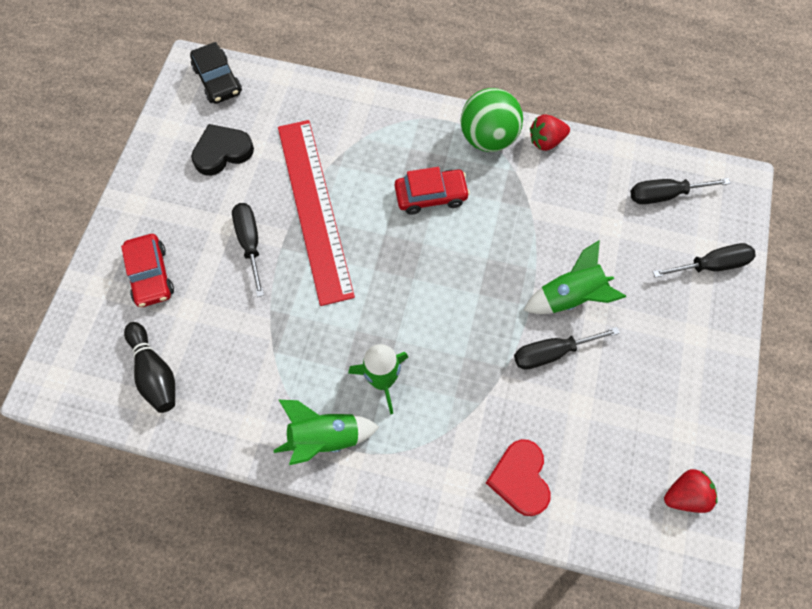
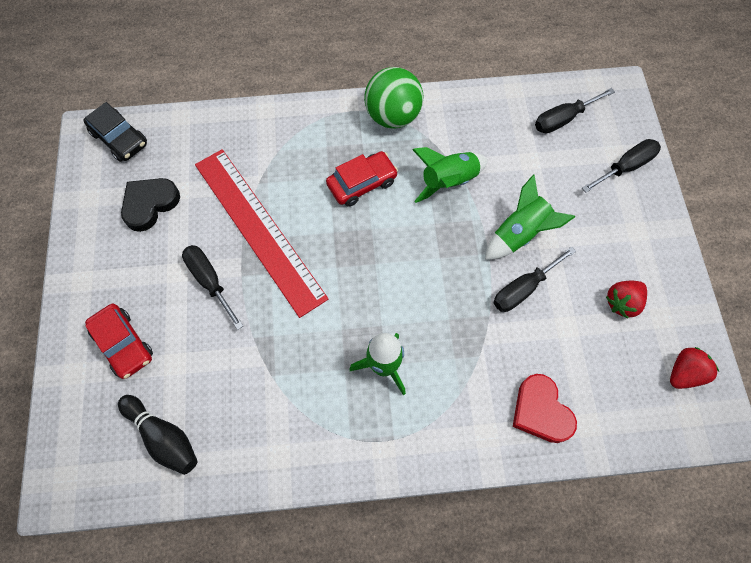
camera: 20 degrees left, 0 degrees up
green rocket [274,400,379,465] -> green rocket moved to [412,147,488,203]
red strawberry [530,114,570,151] -> red strawberry moved to [606,281,647,319]

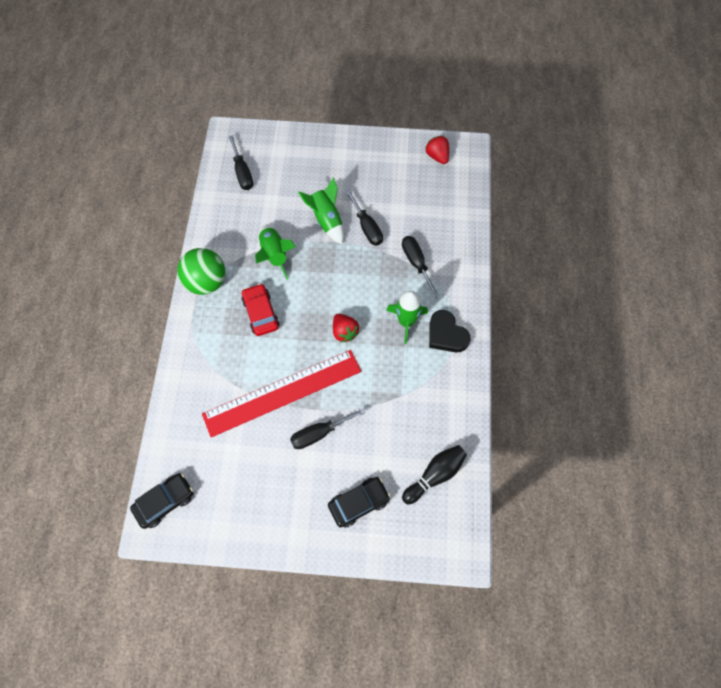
camera: 80 degrees left, 0 degrees up
red car [85,304,153,379] -> black car [328,477,391,528]
black heart [121,178,180,232] -> black heart moved to [429,310,471,352]
red heart [513,374,577,443] -> none
black screwdriver [582,139,661,193] -> black screwdriver moved to [402,236,439,298]
red strawberry [606,281,647,319] -> red strawberry moved to [333,314,359,342]

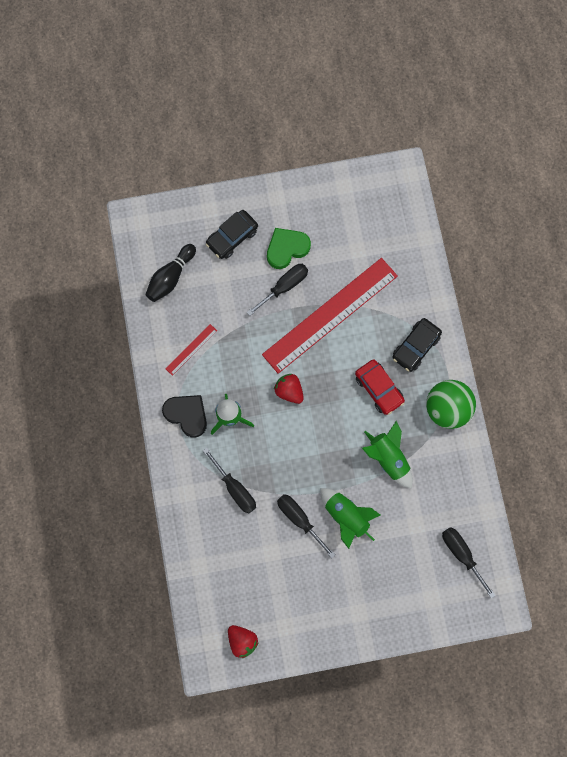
camera: 165 degrees right, 10 degrees up
black car [130,473,193,529] -> black car moved to [392,318,442,372]
none -> red ruler [165,324,217,376]
none -> green heart [267,228,311,269]

